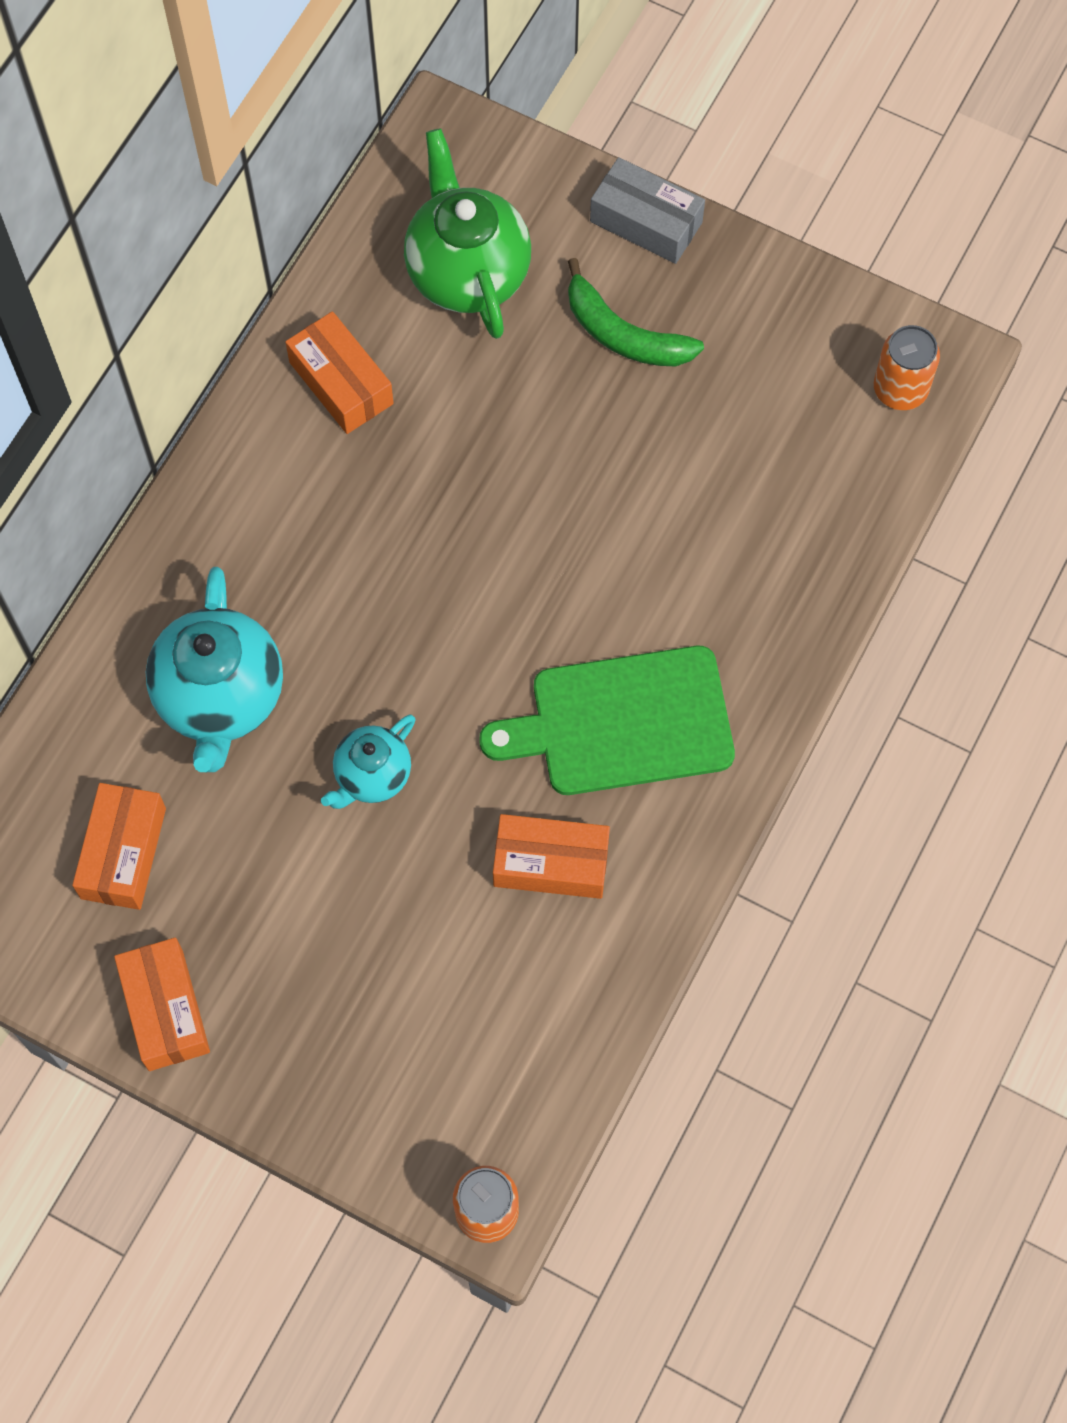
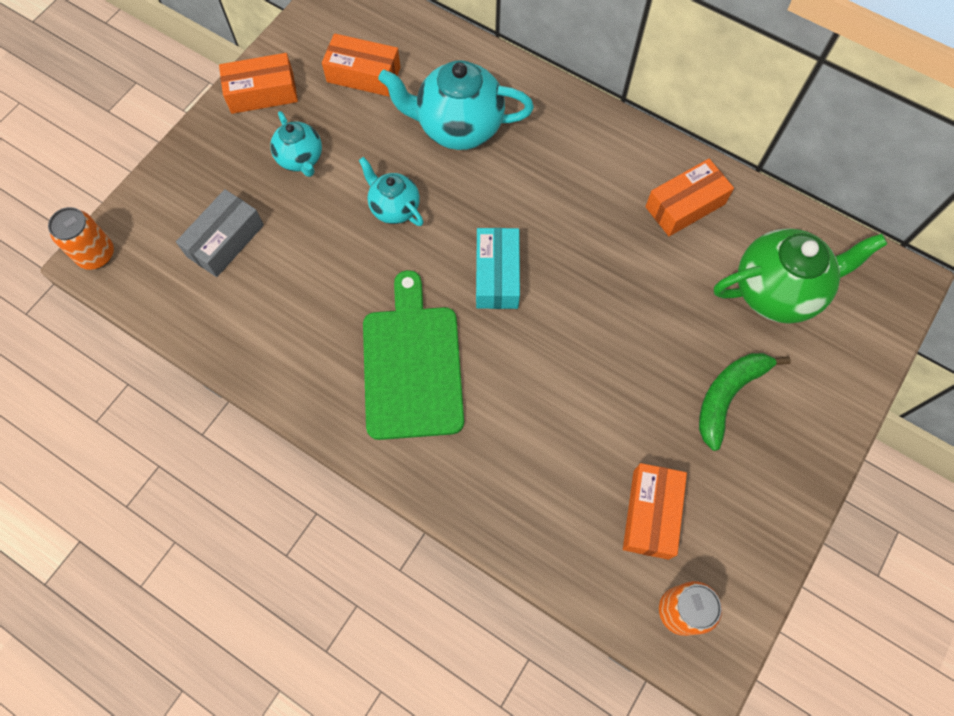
camera: 95 degrees right, 0 degrees up
orange box [493,814,610,899] -> orange box moved to [623,463,687,560]
grey box [590,157,705,264] -> grey box moved to [176,189,264,277]
none -> turquoise teapot [270,111,322,177]
none -> turquoise box [476,228,520,309]

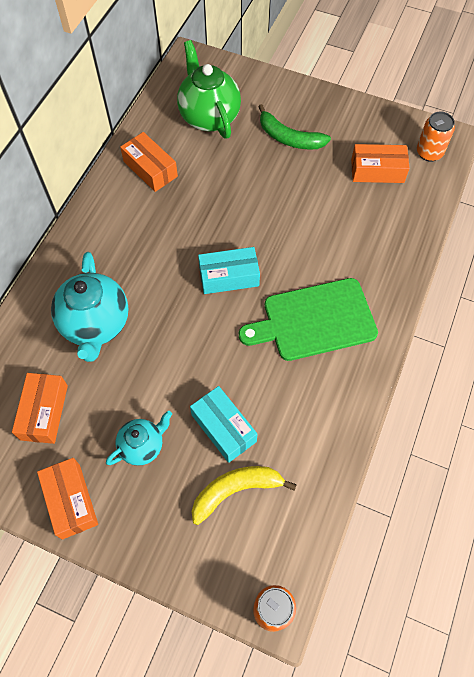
camera: 100 degrees left, 5 degrees down
grey box [176,189,264,277] -> yellow banana [192,466,297,525]
turquoise teapot [359,157,424,226] -> none
none -> turquoise box [190,386,257,463]

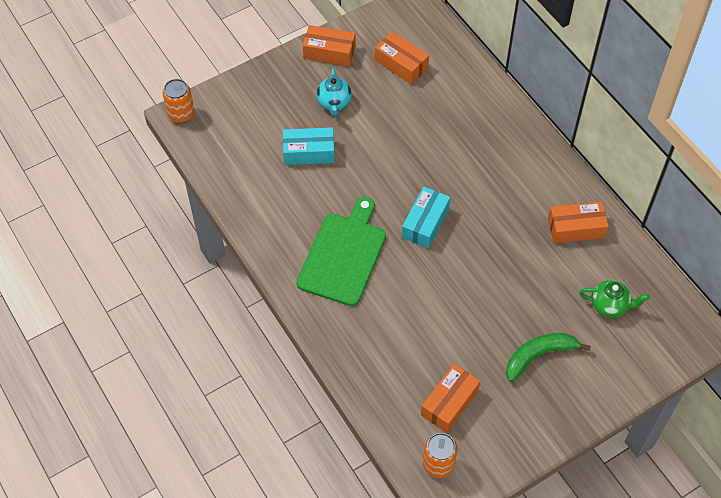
camera: 125 degrees right, 5 degrees down
turquoise teapot [51,252,128,362] -> none
green teapot [177,40,241,139] -> green teapot [579,280,650,318], size x0.57
yellow banana [192,466,297,525] -> none

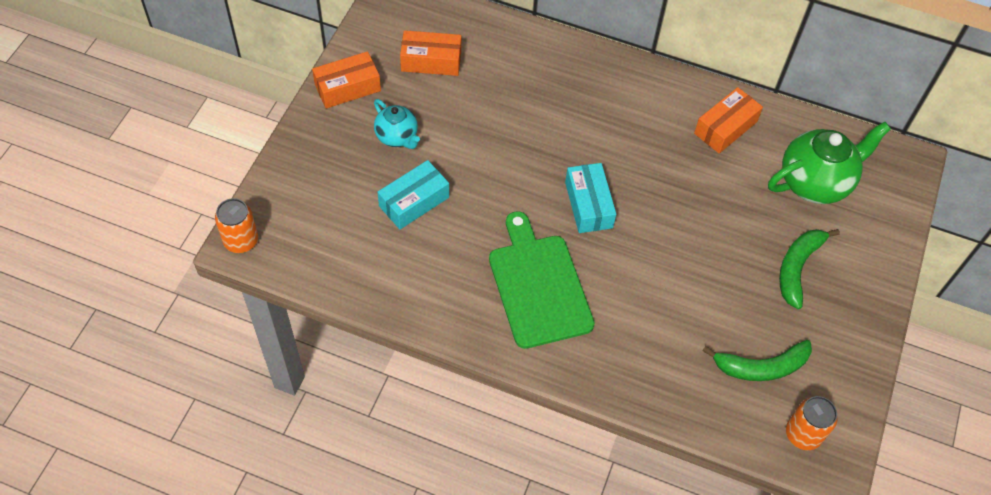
camera: 40 degrees left, 0 degrees up
orange box [421,364,480,433] -> green banana [702,340,812,381]
green teapot [579,280,650,318] -> green teapot [768,122,891,204], size x1.75

